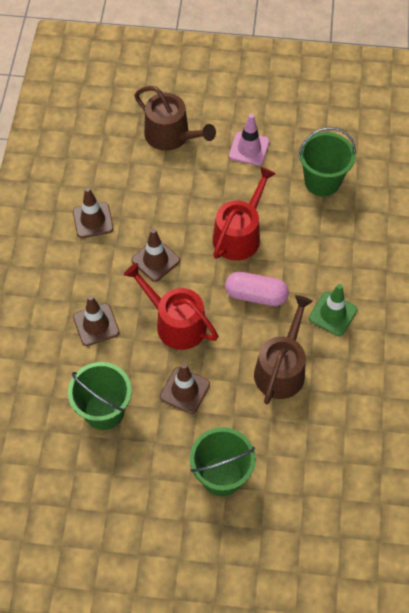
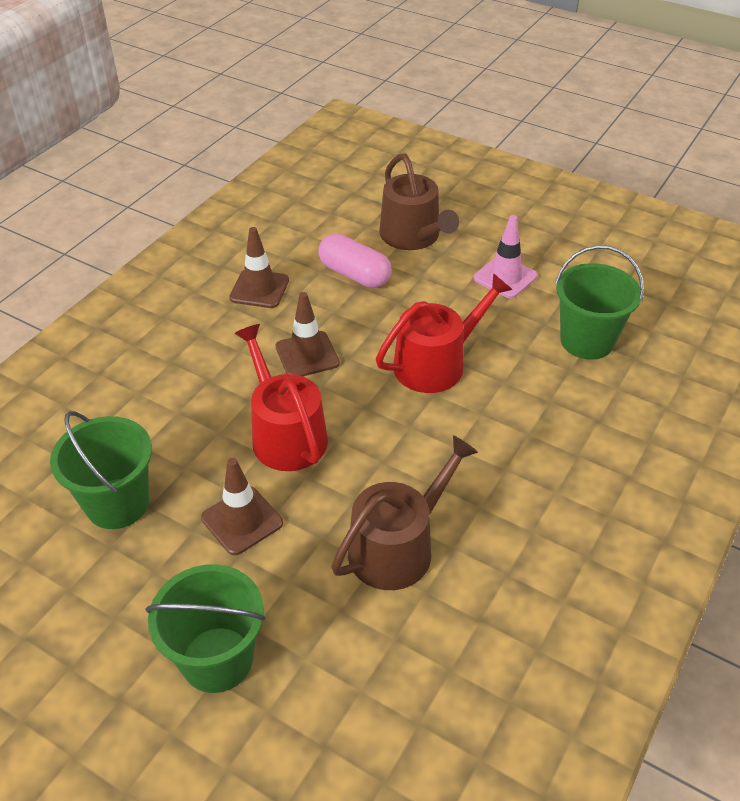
camera: 25 degrees right, 15 degrees down
brown traffic cone [73,295,120,346] -> none
pink capsule [225,272,289,306] -> pink capsule moved to [318,234,392,288]
green traffic cone [309,284,357,336] -> none

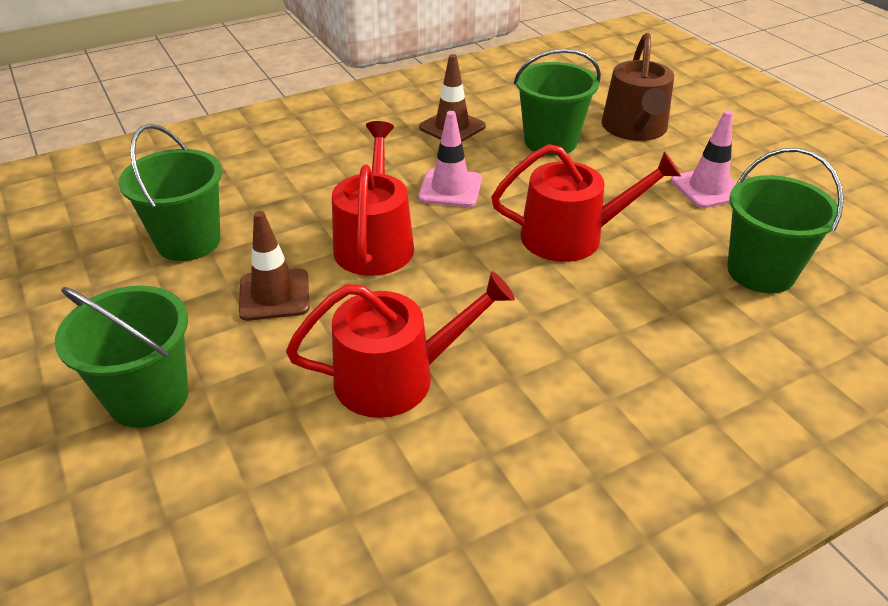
camera: 30 degrees right, 5 degrees down
brown traffic cone [276,292,340,376] -> pink traffic cone [418,111,482,207]
pink capsule [318,234,392,288] -> green bucket [514,49,601,156]
brown watering can [331,435,478,590] -> red watering can [286,271,515,418]

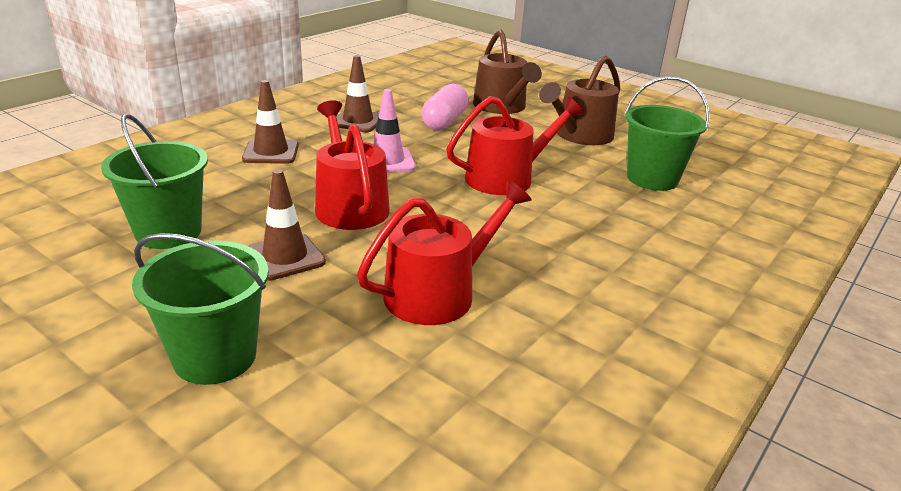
camera: 25 degrees left, 10 degrees down
green bucket [514,49,601,156] -> pink capsule [421,84,469,130]
pink traffic cone [671,110,736,208] -> brown watering can [539,55,620,145]
none -> brown traffic cone [242,80,299,164]

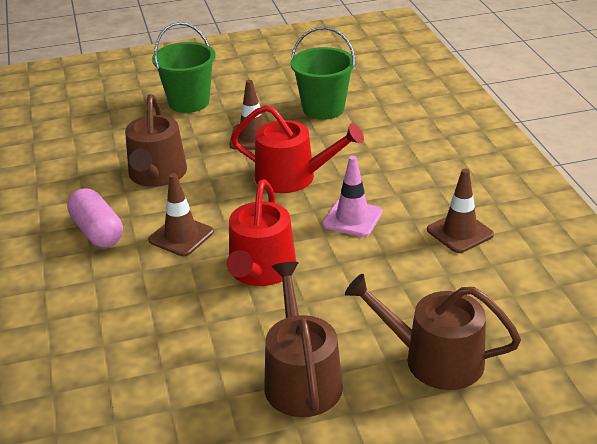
camera: 130 degrees right, 5 degrees up
brown traffic cone [242,80,299,164] -> brown traffic cone moved to [148,173,214,256]
red watering can [357,180,531,325] -> brown watering can [125,94,187,187]
pink capsule [421,84,469,130] -> pink capsule moved to [67,188,123,248]
green bucket [625,76,710,191] -> none

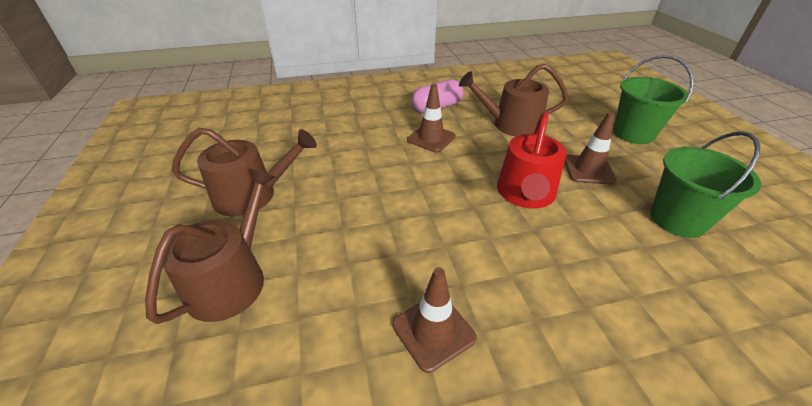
camera: 90 degrees right, 5 degrees up
red watering can [226,179,296,286] -> none
pink traffic cone [322,156,383,237] -> none

